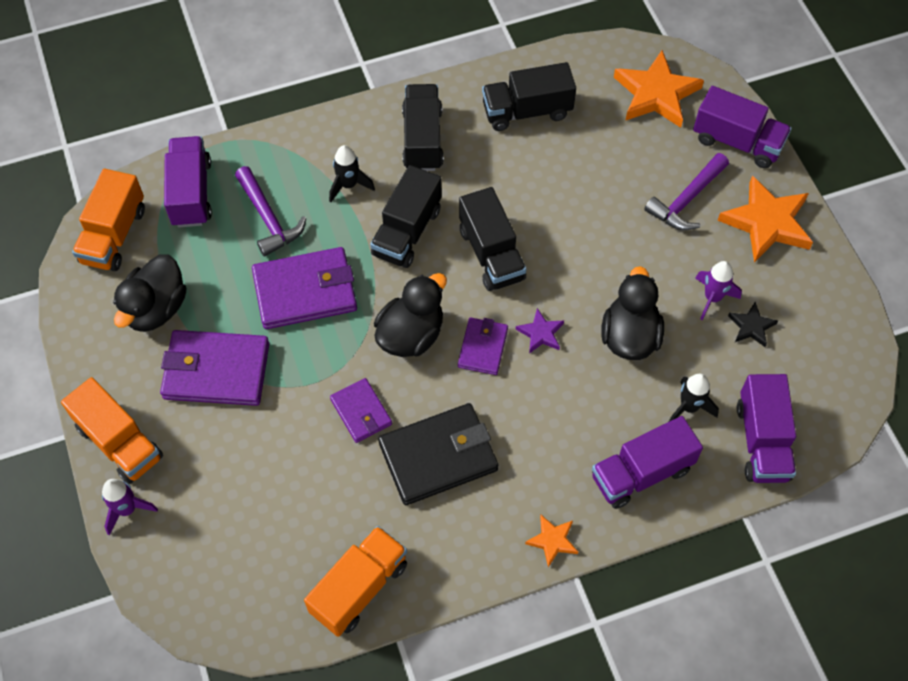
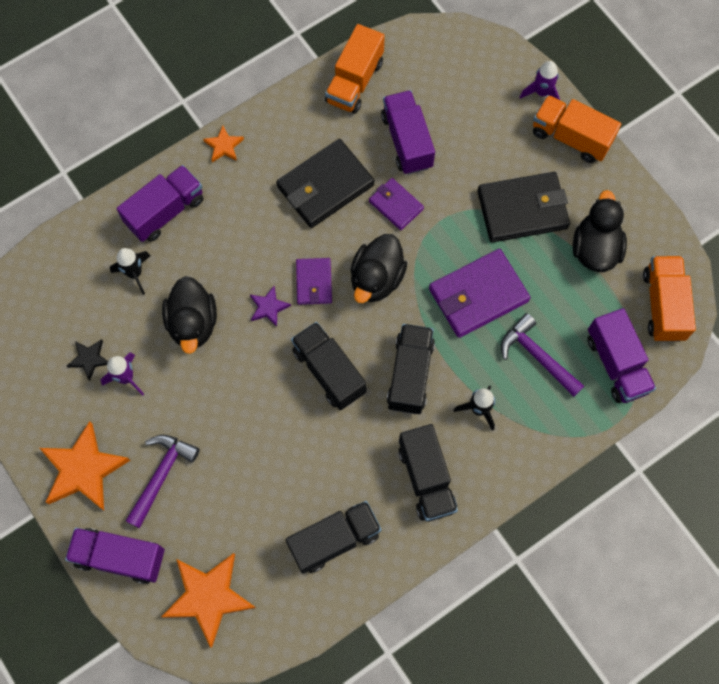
camera: 165 degrees right, 10 degrees up
purple wallet [160,330,269,406] -> black wallet [477,172,570,243]
purple truck [737,374,796,483] -> purple truck moved to [381,90,435,175]

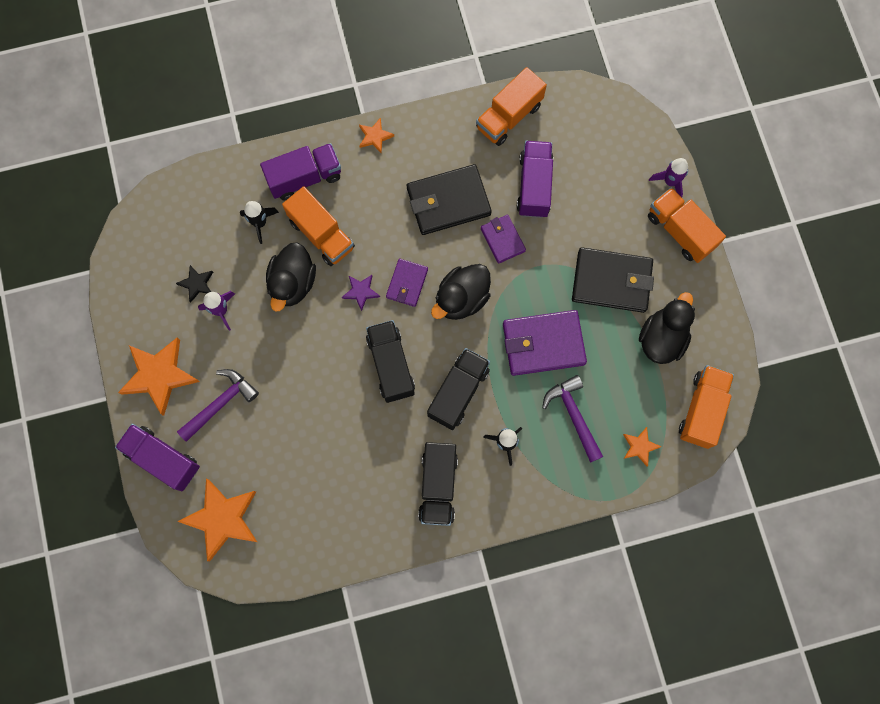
camera: 20 degrees right, 5 degrees up
black truck [285,501,382,574] -> none
purple truck [587,308,656,403] -> orange star [623,427,662,467]
none -> orange truck [282,186,355,266]

